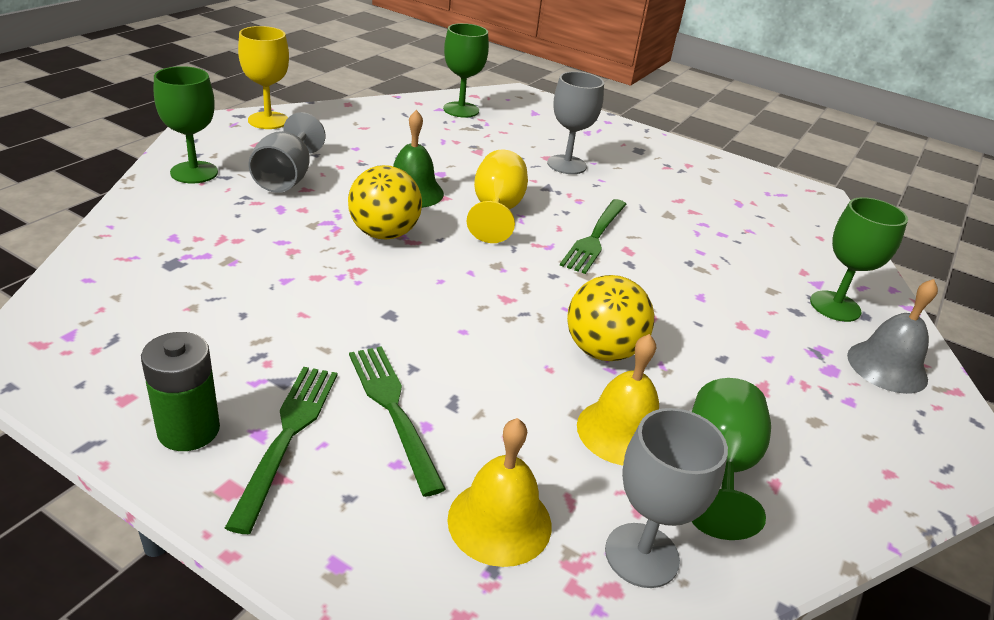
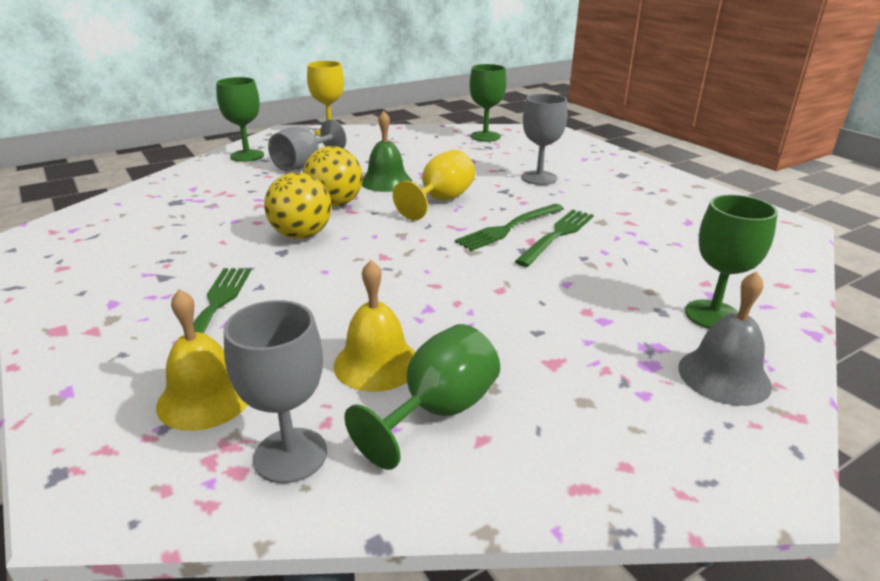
camera: 30 degrees right, 5 degrees down
green battery [141,332,220,451] -> none
green fork [225,367,337,534] -> green fork moved to [515,209,594,267]
yellow ball [567,275,654,361] -> yellow ball moved to [264,173,332,239]

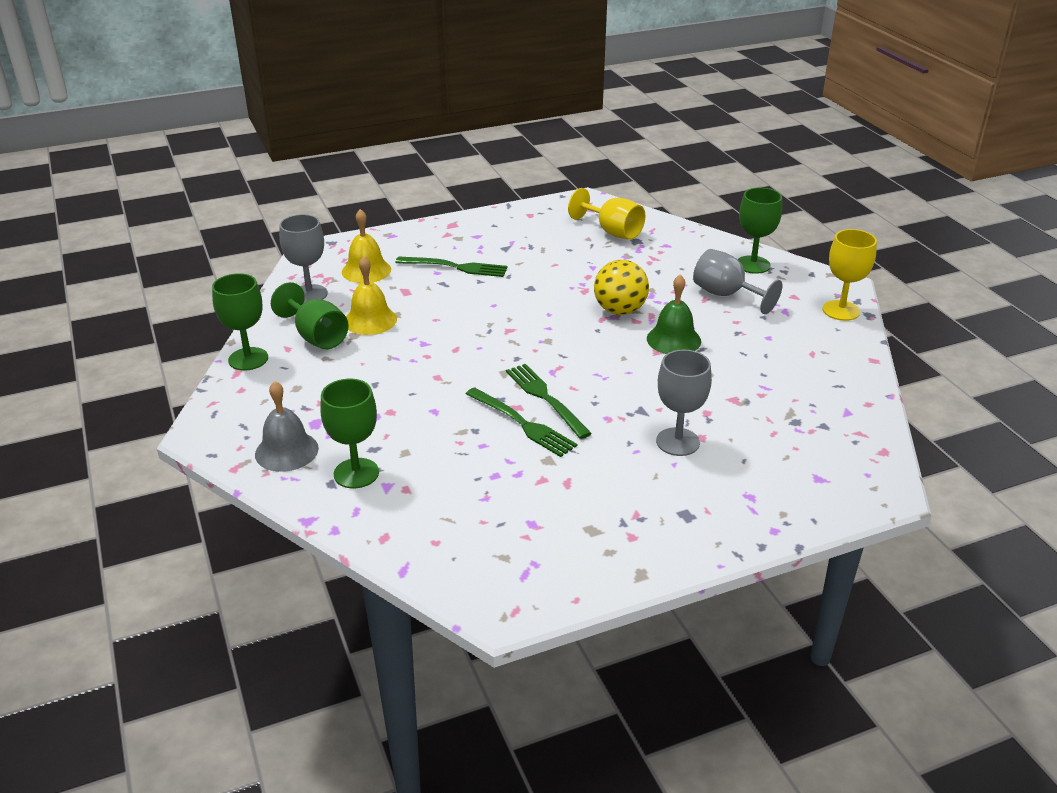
camera: 100 degrees right, 5 degrees up
yellow ball [264,173,332,239] -> none
yellow goblet [393,150,475,220] -> yellow goblet moved to [568,188,645,240]
green goblet [470,64,507,141] -> green goblet moved to [212,273,268,371]

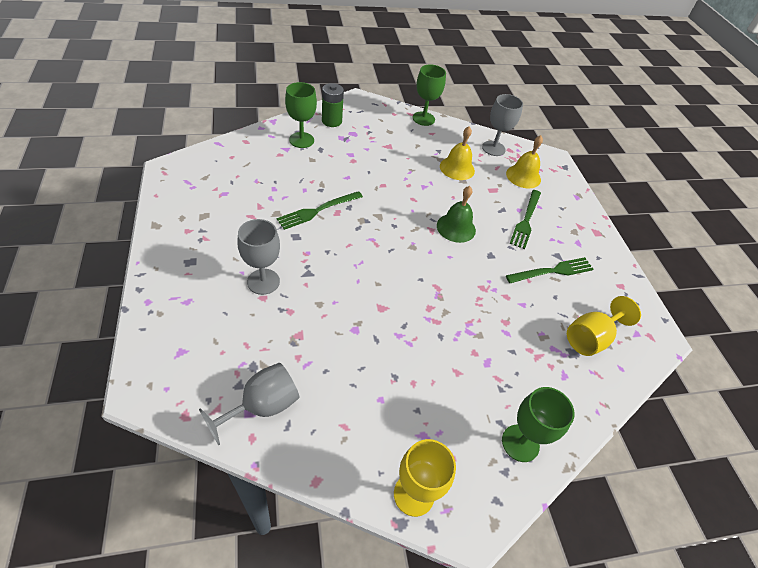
camera: 95 degrees right, 15 degrees up
grey bell [255,381,319,472] -> green battery [322,83,344,127]
green goblet [271,282,349,349] -> none
green fork [506,364,592,439] -> green fork moved to [506,257,594,283]
yellow ball [594,260,649,315] -> none
green bell [647,275,701,354] -> green bell moved to [437,186,476,243]
grey goblet [693,249,783,314] -> grey goblet moved to [199,363,300,446]

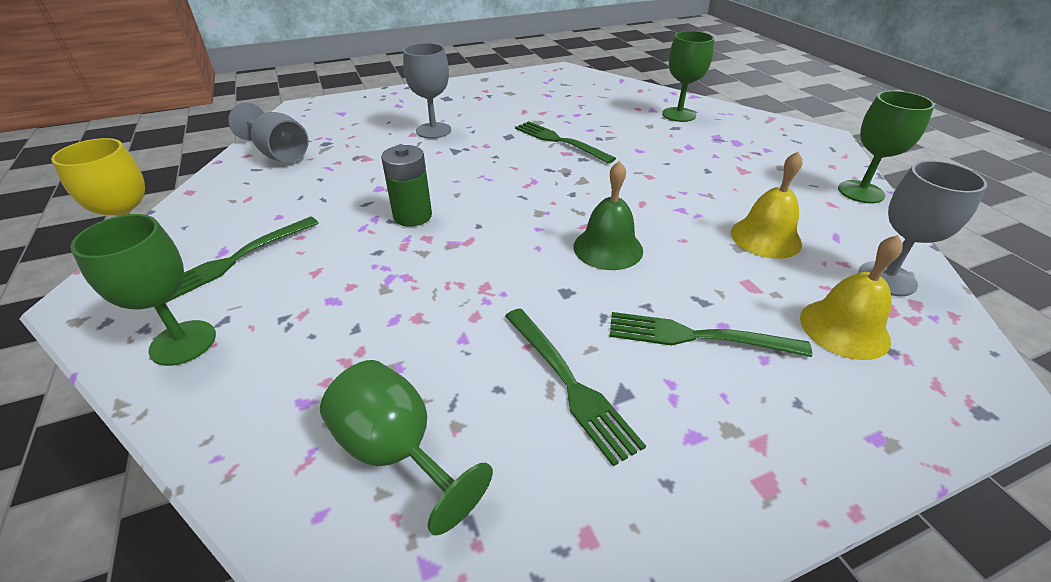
camera: 85 degrees right, 10 degrees down
green battery [322,83,344,127] -> green battery moved to [381,145,432,227]
yellow goblet [567,296,641,356] -> green goblet [320,360,493,535]
none -> green fork [165,216,319,303]

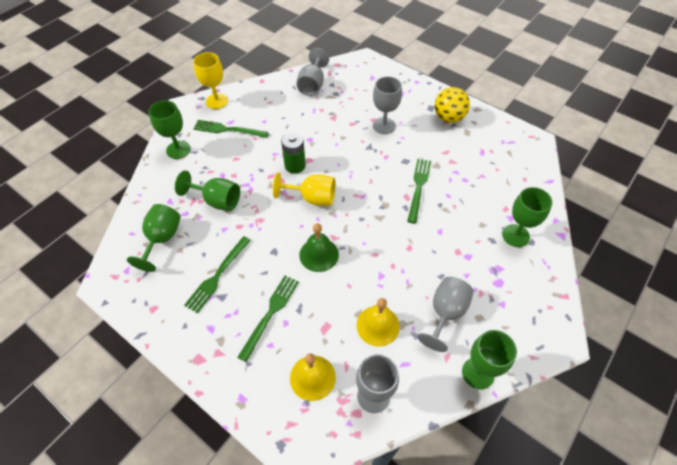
camera: 60 degrees right, 15 degrees up
green fork [609,312,812,357] -> green fork turned 45 degrees clockwise [237,276,299,362]
none -> green goblet [175,170,240,211]
none -> yellow goblet [273,172,336,206]
none -> grey goblet [417,277,474,352]
none -> yellow ball [435,87,470,123]

